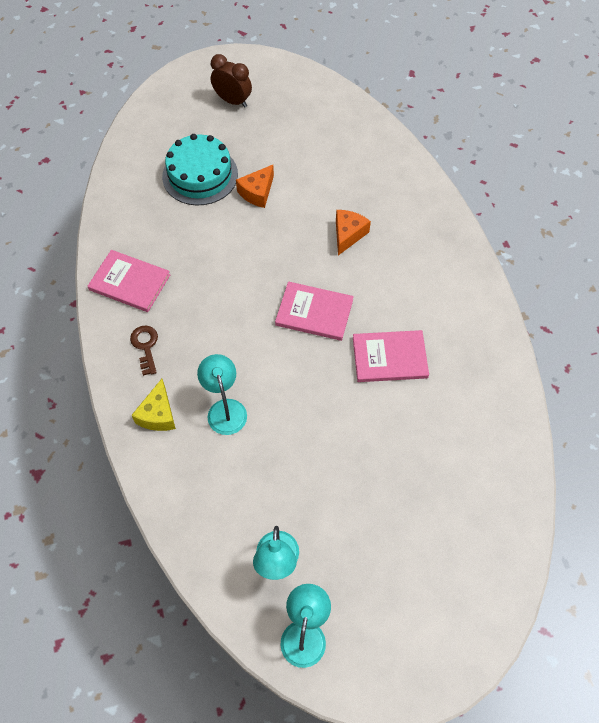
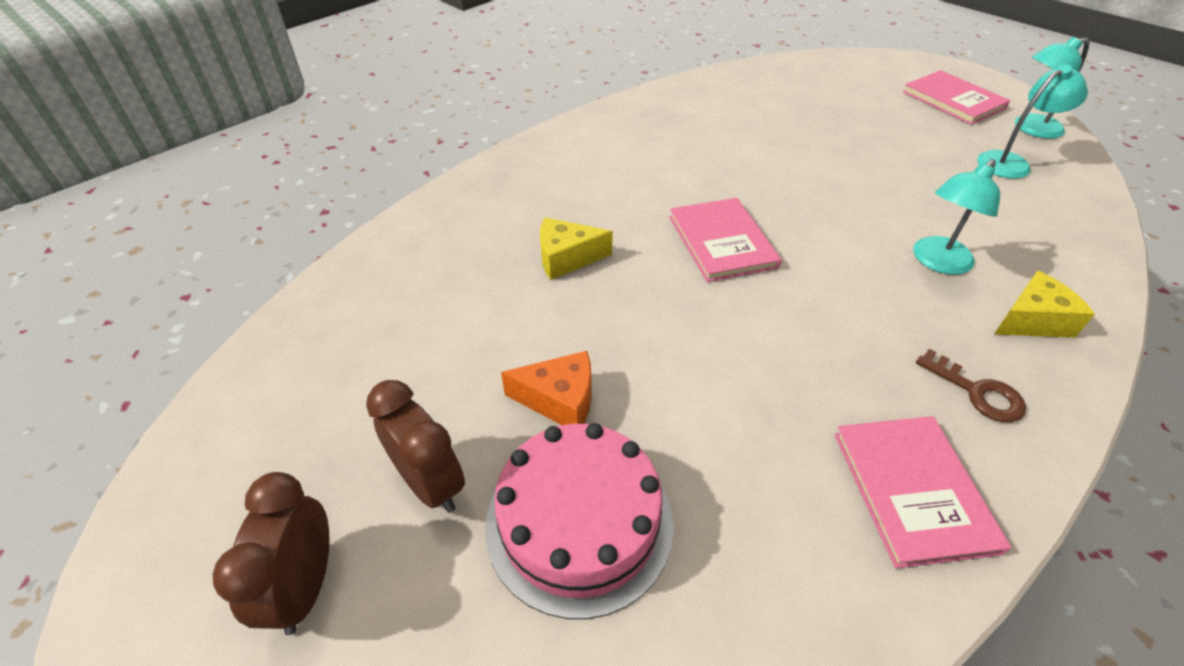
camera: 120 degrees left, 15 degrees down
brown key [130,325,158,376] -> brown key turned 90 degrees counterclockwise [916,349,1026,422]
turquoise cake [162,134,238,205] -> pink cake [485,423,674,619]
orange cheese [336,210,371,255] -> yellow cheese [540,217,613,280]
pink book [353,330,429,382] -> pink book moved to [903,70,1010,125]
none -> brown clock [366,380,465,513]

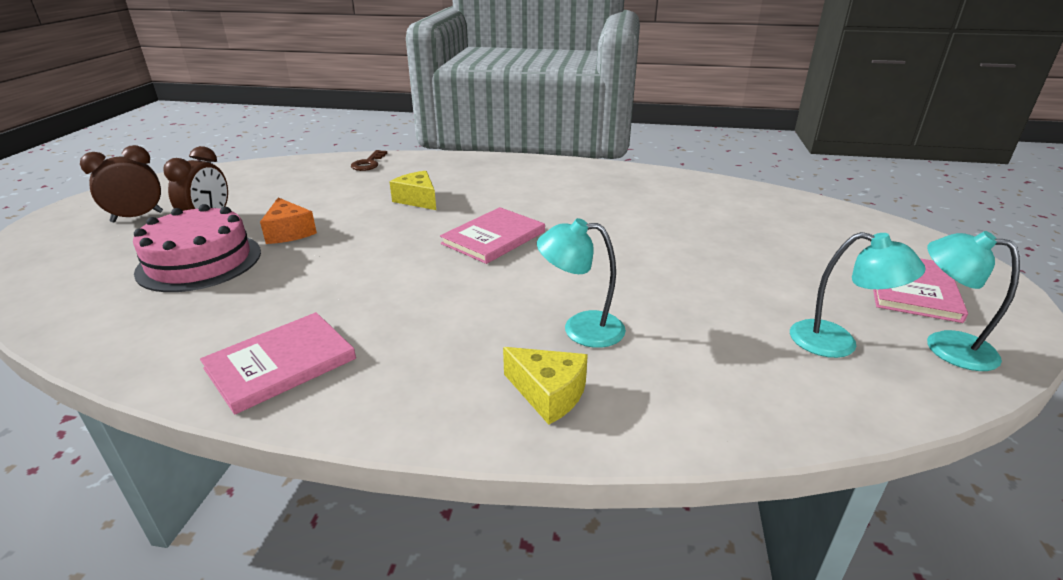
camera: 55 degrees right, 15 degrees down
brown key [916,349,1026,422] -> brown key moved to [351,150,387,171]

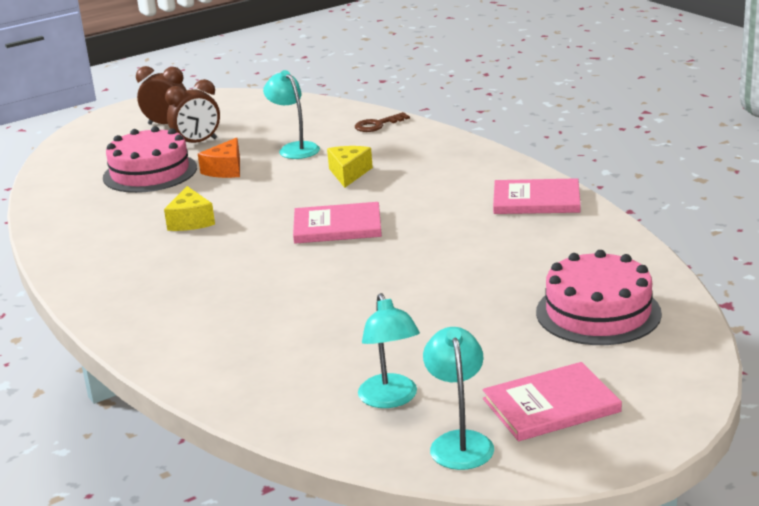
camera: 50 degrees right, 5 degrees down
pink book [200,312,356,415] -> pink book moved to [493,178,581,214]
yellow cheese [503,347,588,425] -> yellow cheese moved to [164,186,215,231]
turquoise lamp [537,218,626,348] -> turquoise lamp moved to [263,70,320,159]
none -> pink cake [536,250,662,345]

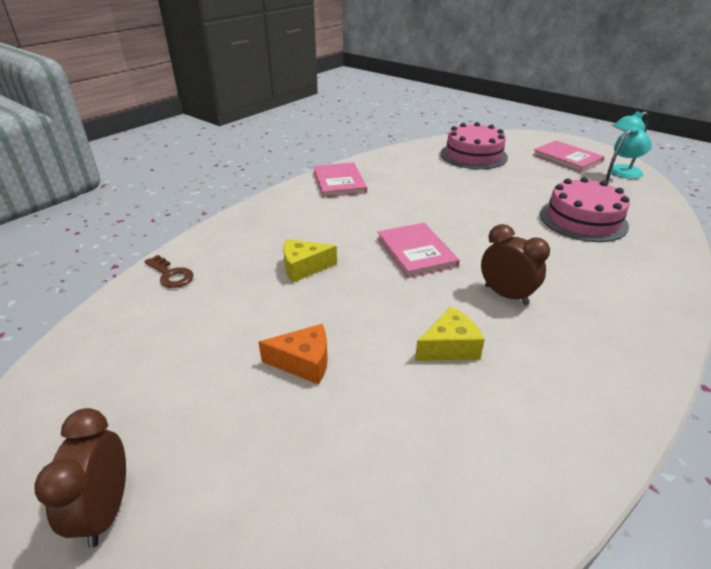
camera: 110 degrees left, 10 degrees up
pink cake [103,126,197,193] -> pink cake moved to [540,177,630,242]
brown clock [165,79,220,143] -> brown clock moved to [481,224,550,305]
turquoise lamp [263,70,320,159] -> none

